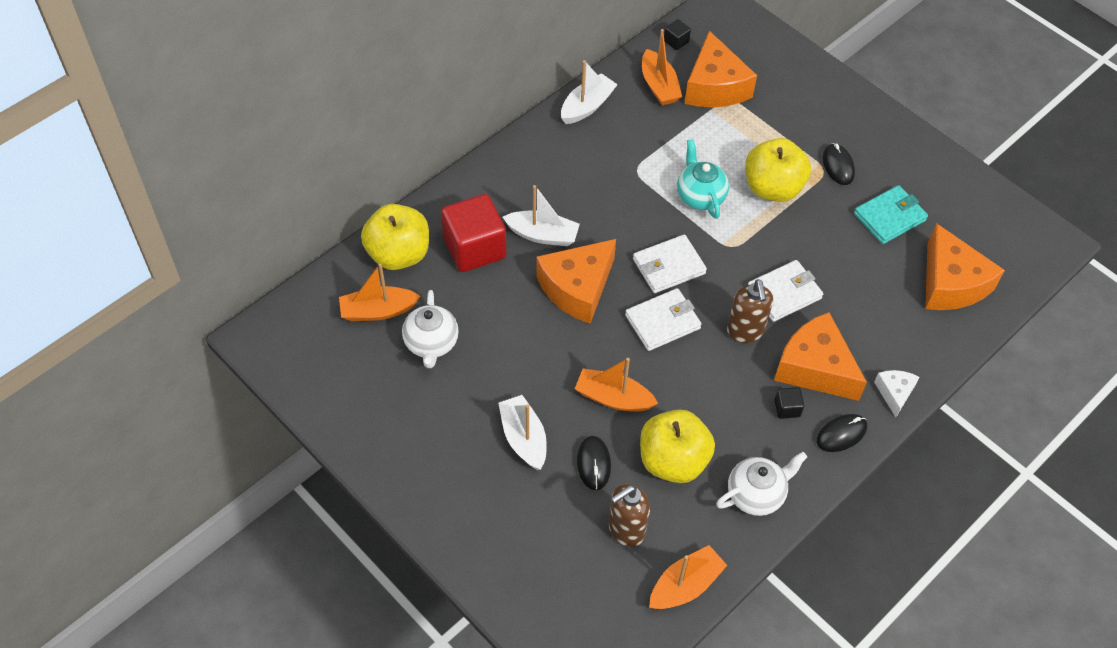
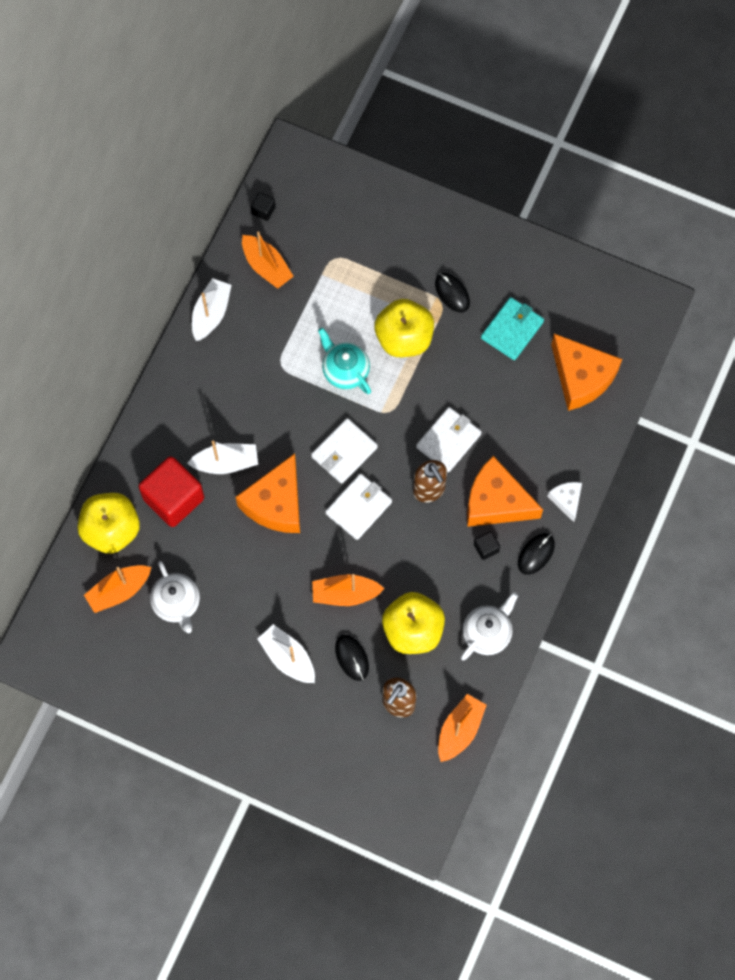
camera: 20 degrees left, 15 degrees up
orange cheese [684,31,757,107] -> none

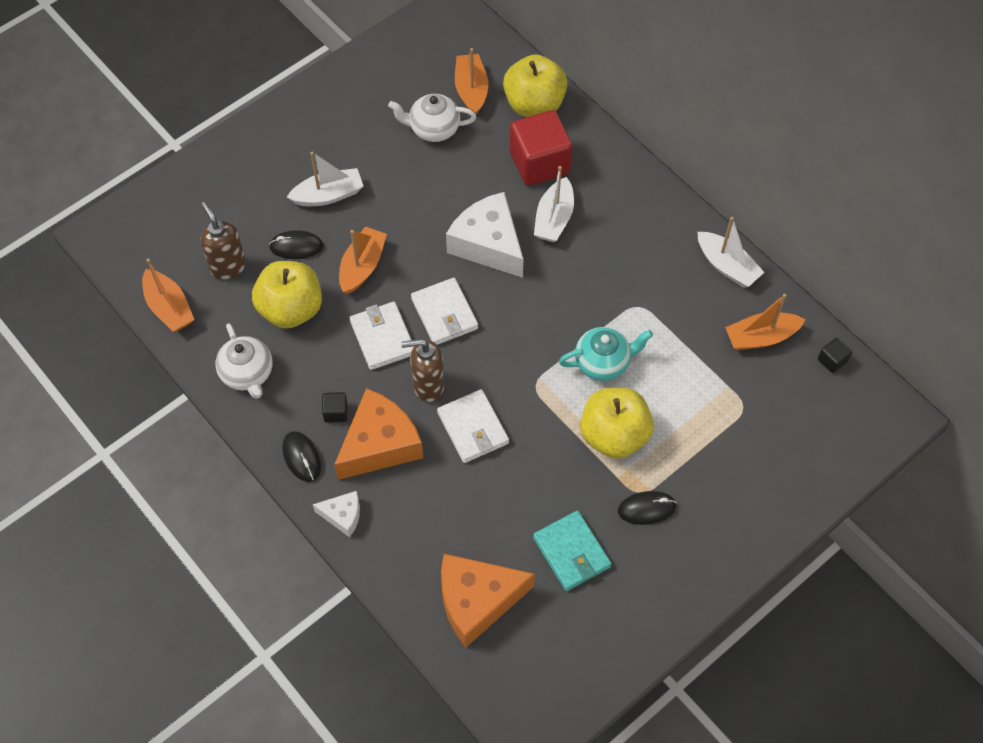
camera: 115 degrees right, 10 degrees down
orange cheese [236,453,300,533] -> white cheese [446,192,524,278]
white wallet [311,418,378,484] -> white wallet moved to [350,302,414,370]

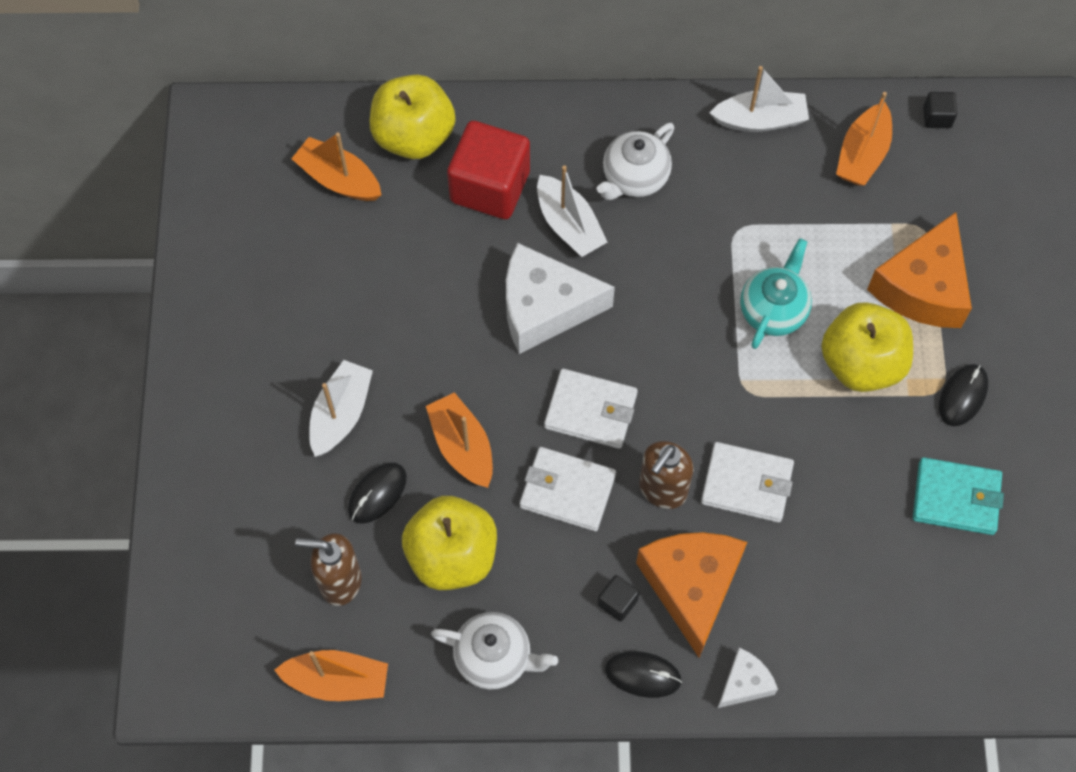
camera: 50 degrees left, 5 degrees up
white teapot [388,94,476,142] -> white teapot moved to [597,123,674,200]
orange cheese [441,554,535,647] -> orange cheese moved to [867,212,972,328]

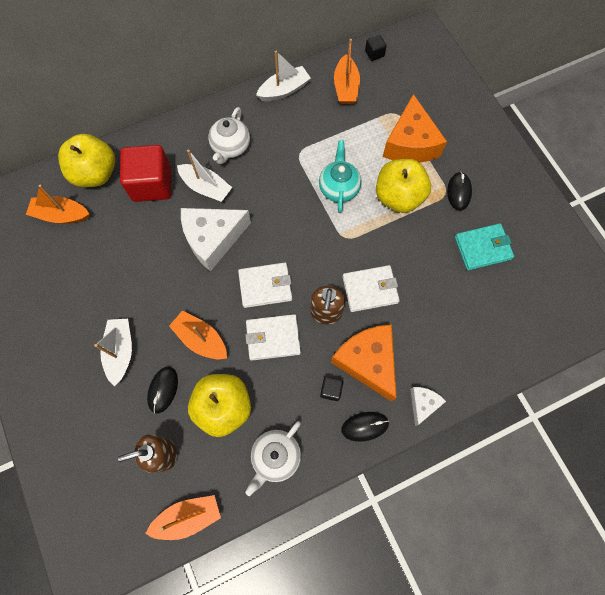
camera: 25 degrees left, 5 degrees up
white teapot [431,612,558,690] -> white teapot turned 135 degrees clockwise [245,421,301,496]

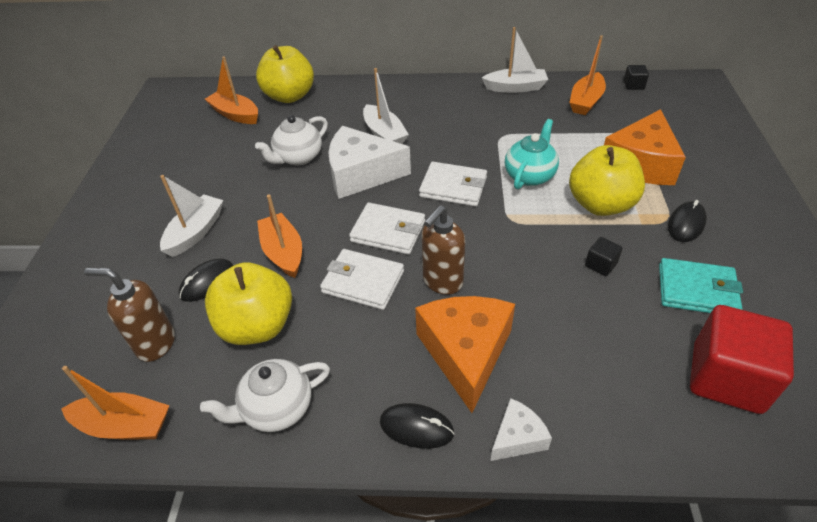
camera: 30 degrees right, 25 degrees down
red cube [120,145,171,202] -> red cube moved to [690,305,794,414]
white teapot [208,107,250,164] -> white teapot moved to [255,115,328,165]
black cube [320,377,343,401] -> black cube moved to [585,237,622,276]
white wallet [343,265,400,312] -> white wallet moved to [419,162,487,206]

